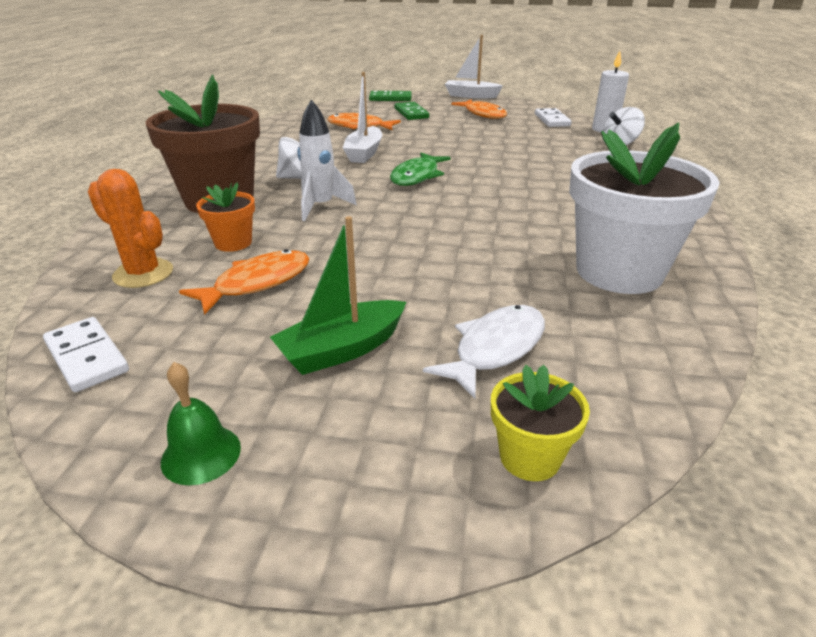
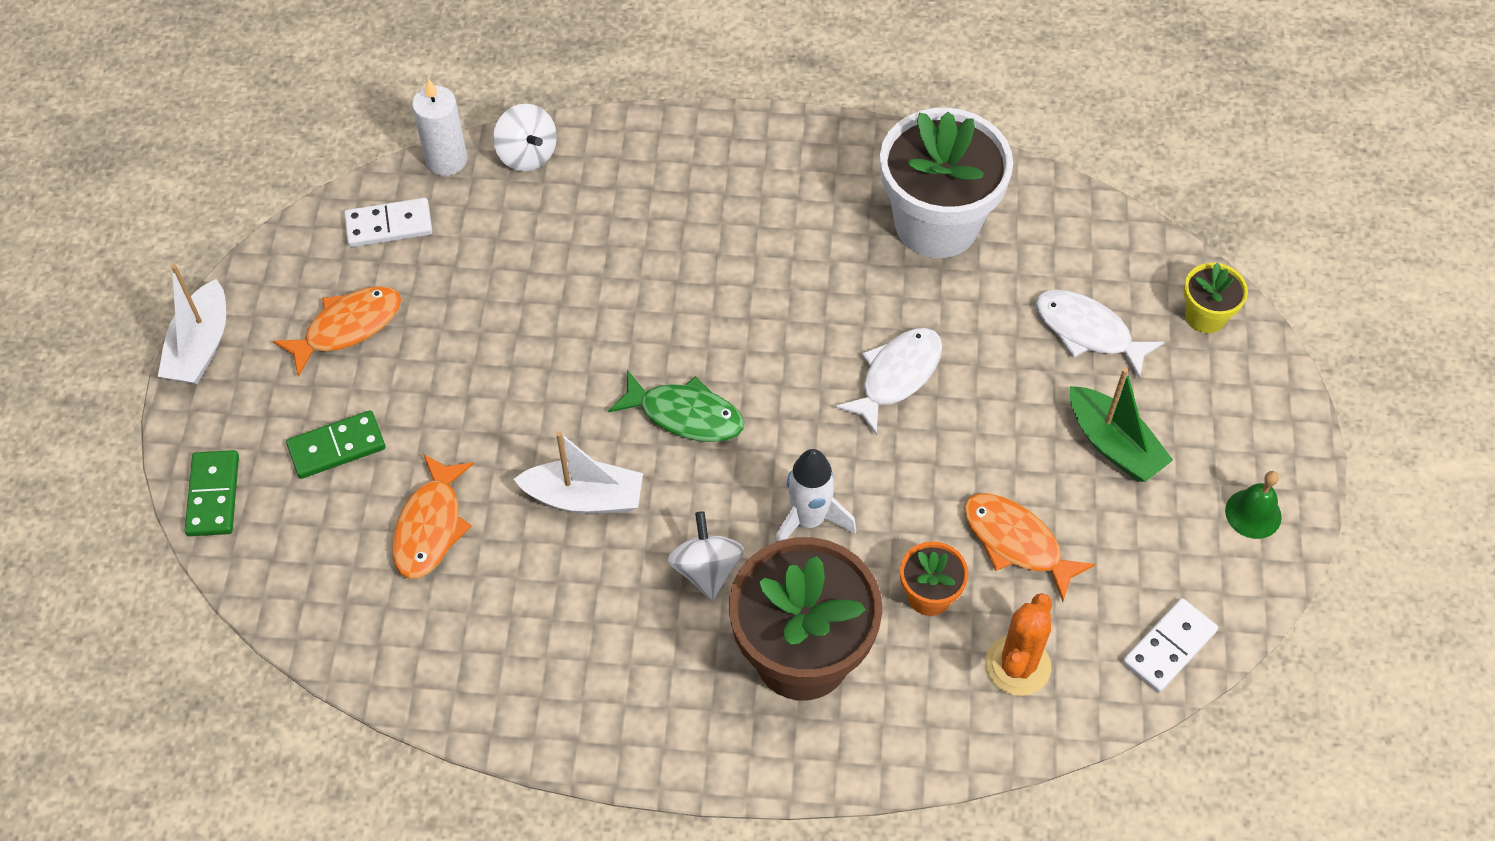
camera: 95 degrees left, 25 degrees up
none -> white fish [835,328,942,435]

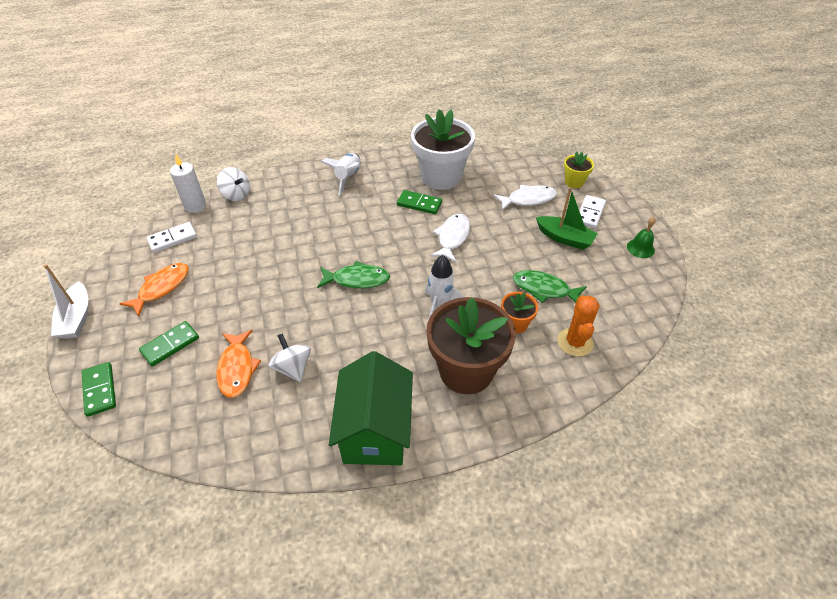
camera: 20 degrees left, 10 degrees down
white boat [513,431,643,513] -> none
white spinning top [668,511,744,600] -> white spinning top moved to [269,333,311,382]
orange fish [964,493,1096,602] -> green fish [513,270,587,303]
white fish [1035,290,1164,379] -> white fish turned 150 degrees clockwise [494,185,557,211]
white domino [1123,598,1218,693] -> white domino moved to [579,195,606,228]
none -> white rocket [320,153,360,195]
none -> green house [329,351,413,465]
none -> green domino [397,190,442,214]

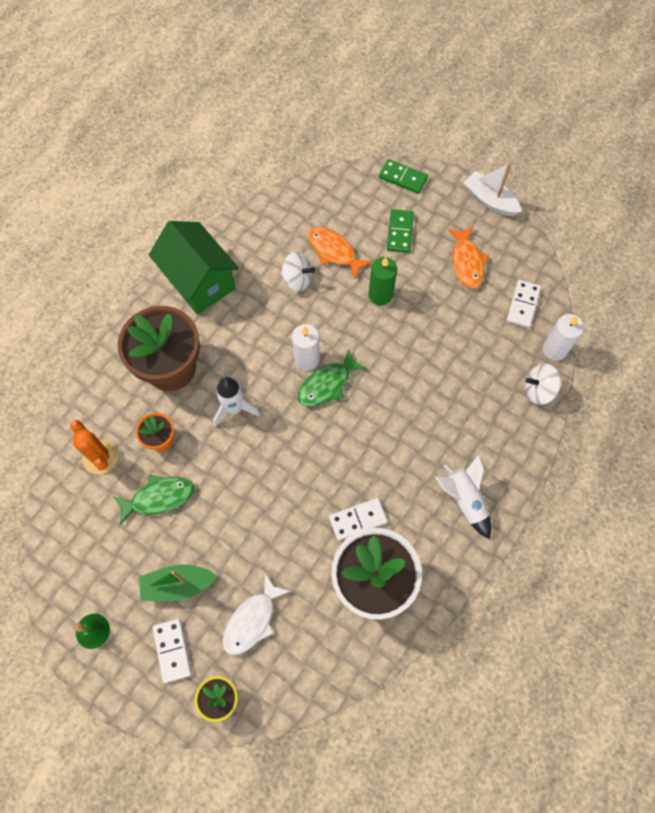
camera: 140 degrees right, 20 degrees up
green domino [397,190,442,214] -> white domino [329,498,387,541]
white fish [431,214,470,262] -> none
none -> white candle [292,324,320,370]
none -> green candle [369,257,397,305]

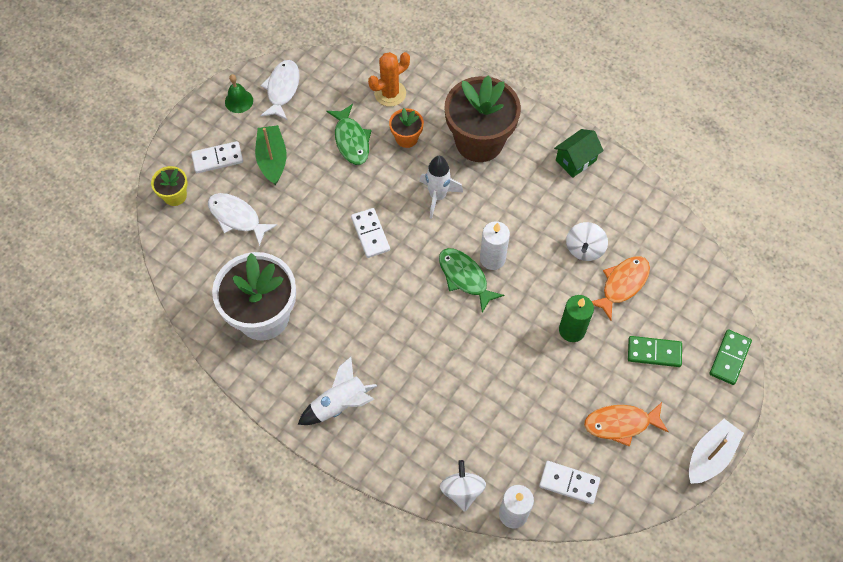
camera: 90 degrees right, 5 degrees down
green house [149,221,239,315] -> green house [554,129,604,178], size x0.54
white domino [329,498,387,541] -> white domino moved to [351,208,390,258]
none -> white fish [260,60,300,120]

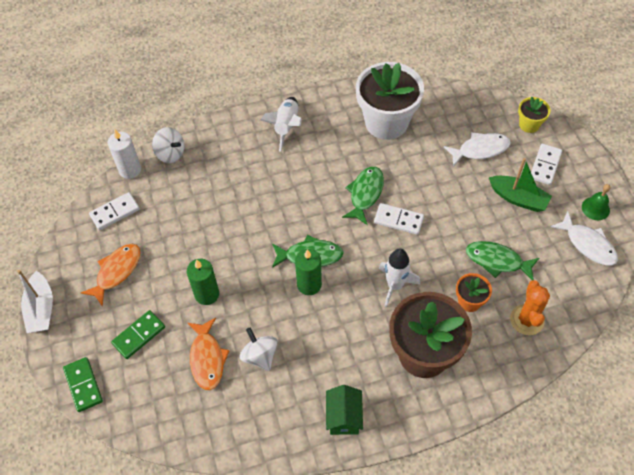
camera: 130 degrees right, 5 degrees down
white candle [480,221,510,270] -> green candle [295,249,322,295]
none -> green fish [342,166,384,225]

